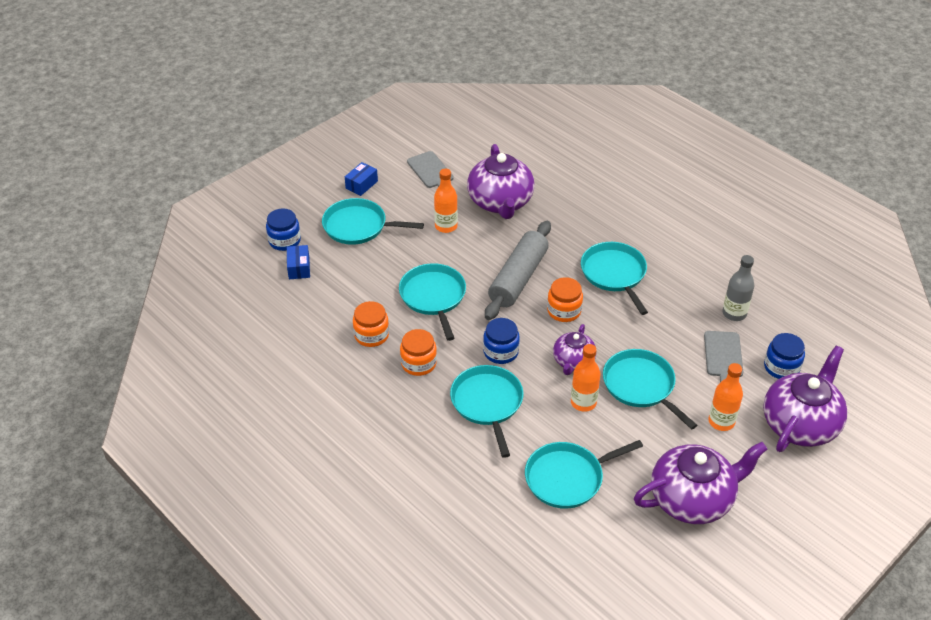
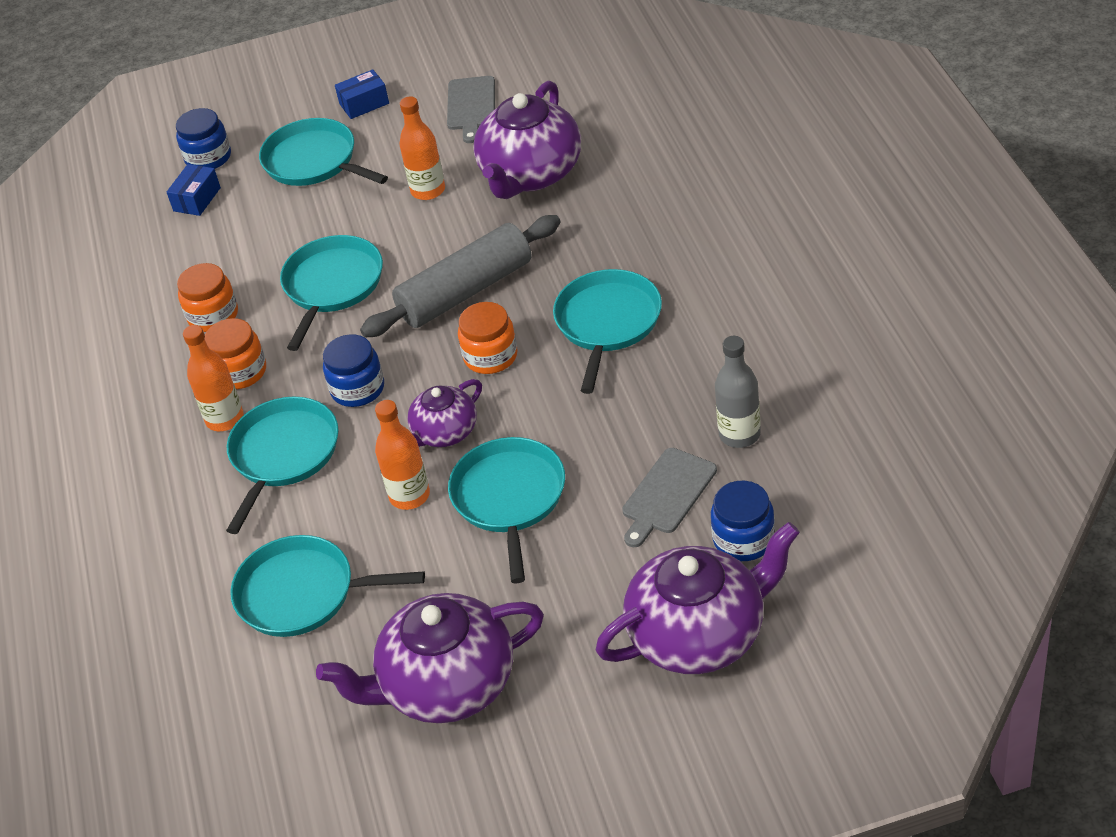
camera: 35 degrees right, 0 degrees up
purple teapot [634,442,767,524] -> purple teapot turned 150 degrees clockwise [316,593,544,723]
orange bottle [709,363,743,431] -> orange bottle moved to [183,325,244,431]

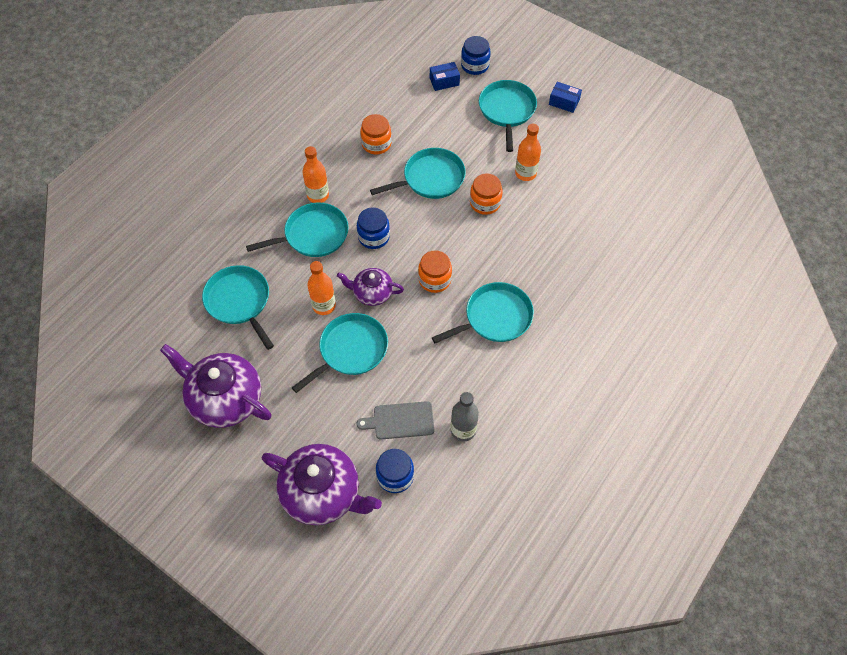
camera: 45 degrees right, 15 degrees up
orange jar [205,318,266,389] -> orange jar moved to [470,173,503,215]
grey rolling pin [360,215,561,338] -> none
grey cutting board [447,76,495,143] -> none
purple teapot [473,81,581,199] -> none

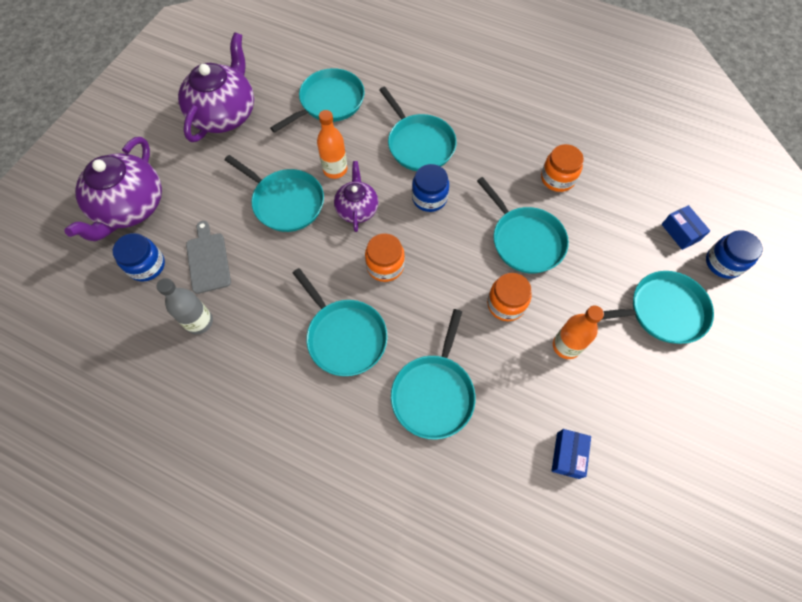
camera: 80 degrees right, 5 degrees up
orange bottle [302,146,329,203] -> none
blue box [549,82,582,113] -> blue box moved to [552,429,591,479]
none -> turquoise pan [391,309,476,440]

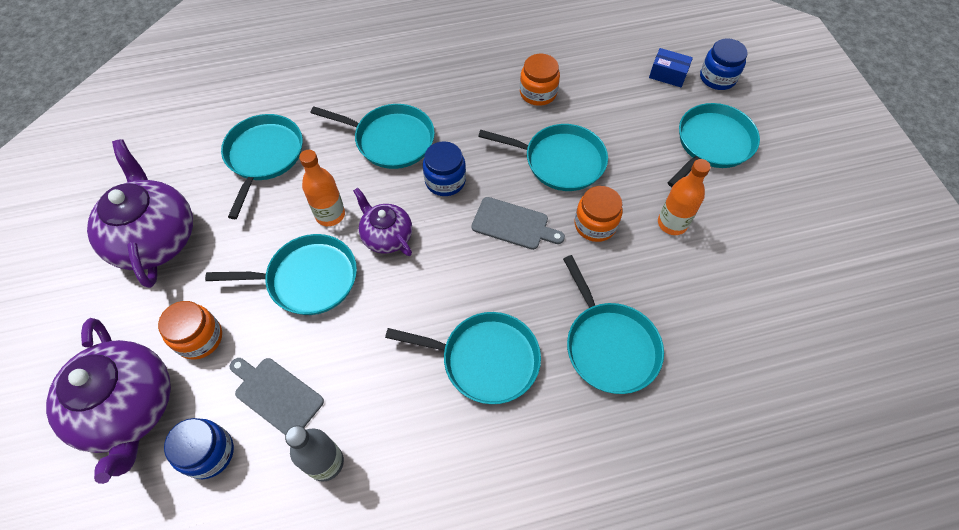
camera: 40 degrees left, 5 degrees down
orange jar [365,233,405,282] -> orange jar moved to [158,301,222,360]
blue box [552,429,591,479] -> none
none -> grey cutting board [471,197,565,250]

